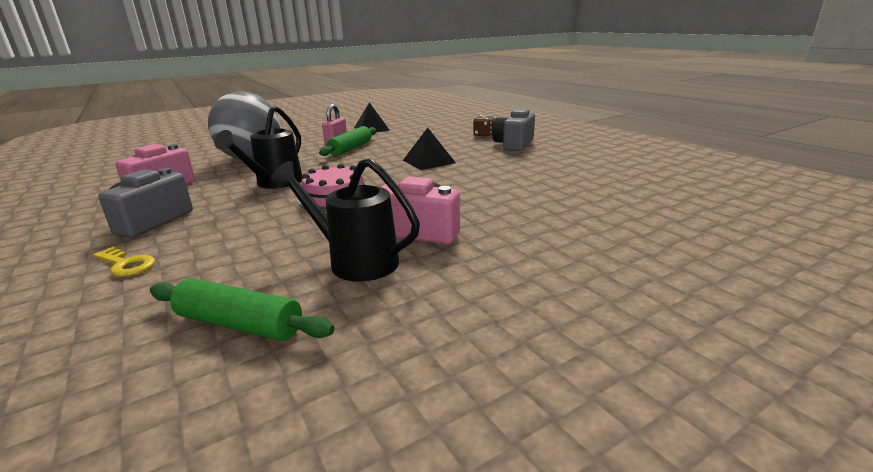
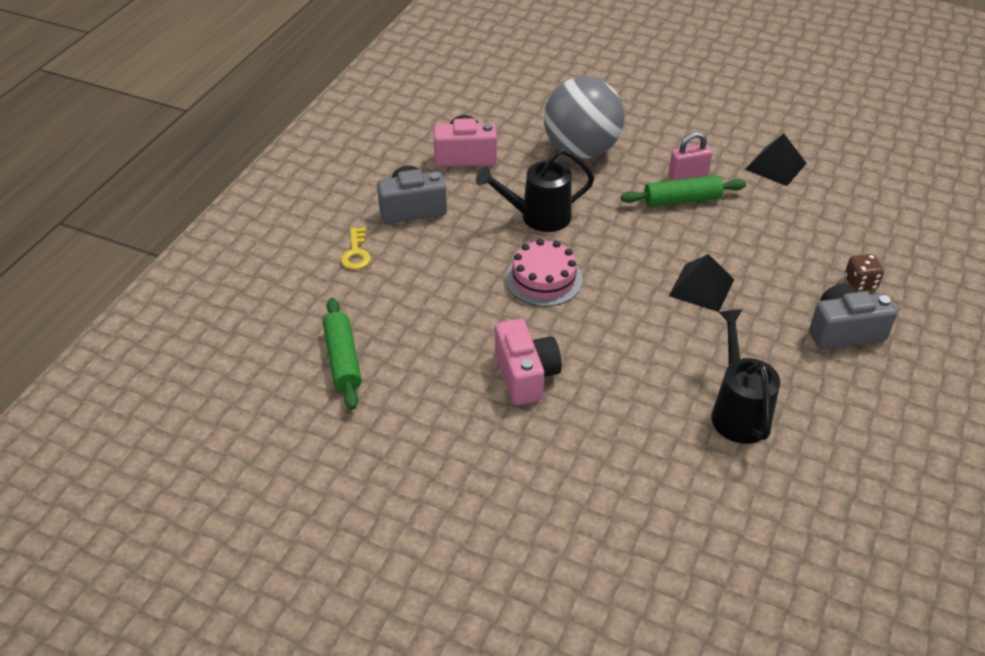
camera: 55 degrees right, 20 degrees up
black watering can [271,158,420,282] -> black watering can moved to [711,309,780,444]

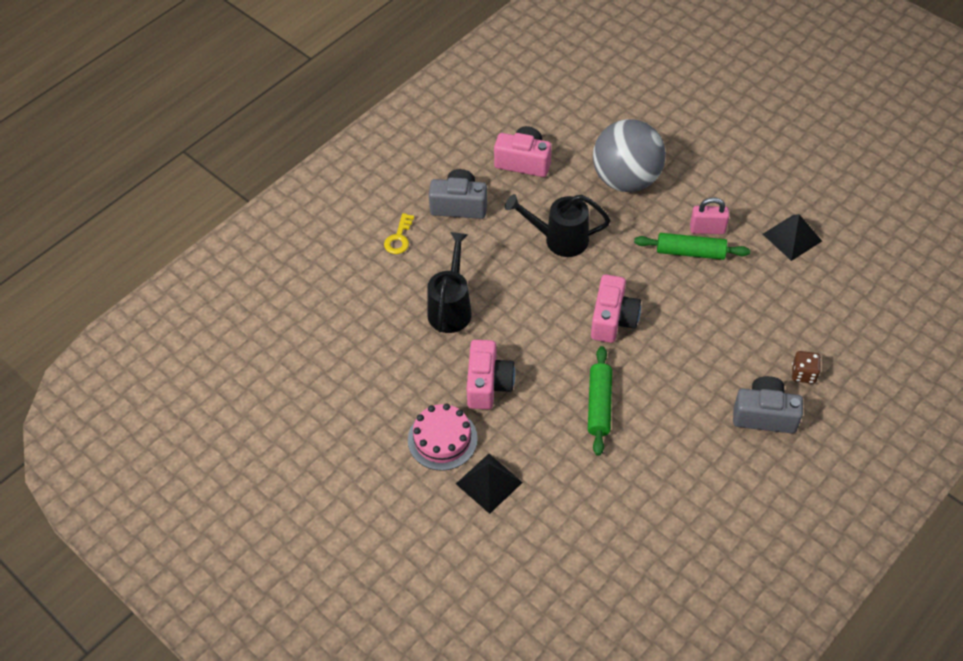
camera: 20 degrees right, 10 degrees up
green rolling pin [323,298,362,410] -> green rolling pin moved to [588,346,612,456]
pink cake [505,239,583,307] -> pink cake moved to [408,404,478,471]
black pyramid [669,254,734,312] -> black pyramid moved to [456,454,523,514]
black watering can [711,309,780,444] -> black watering can moved to [427,232,472,333]
none -> pink camera [591,275,641,343]

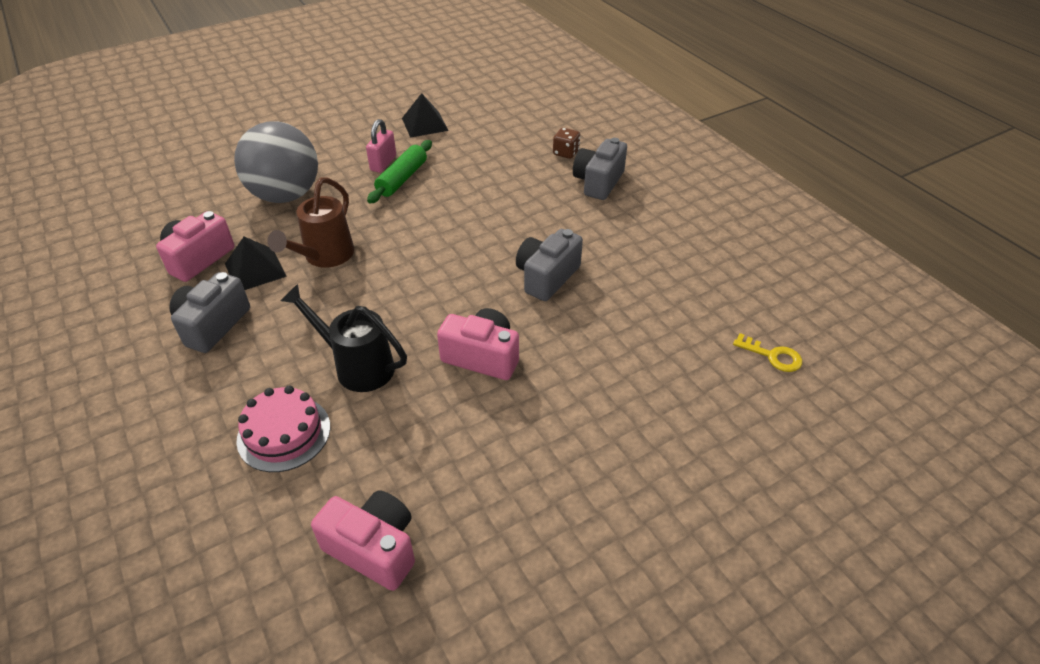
camera: 75 degrees left, 10 degrees down
yellow key [384,213,414,254] -> yellow key moved to [733,333,802,372]
pink cake [408,404,478,471] -> pink cake moved to [236,386,330,472]
black pyramid [456,454,523,514] -> black pyramid moved to [225,237,287,290]
black watering can [505,194,610,257] -> brown watering can [267,177,354,268]
green rolling pin [588,346,612,456] -> grey camera [516,229,583,301]
pink camera [591,275,641,343] -> pink camera moved to [311,491,415,591]

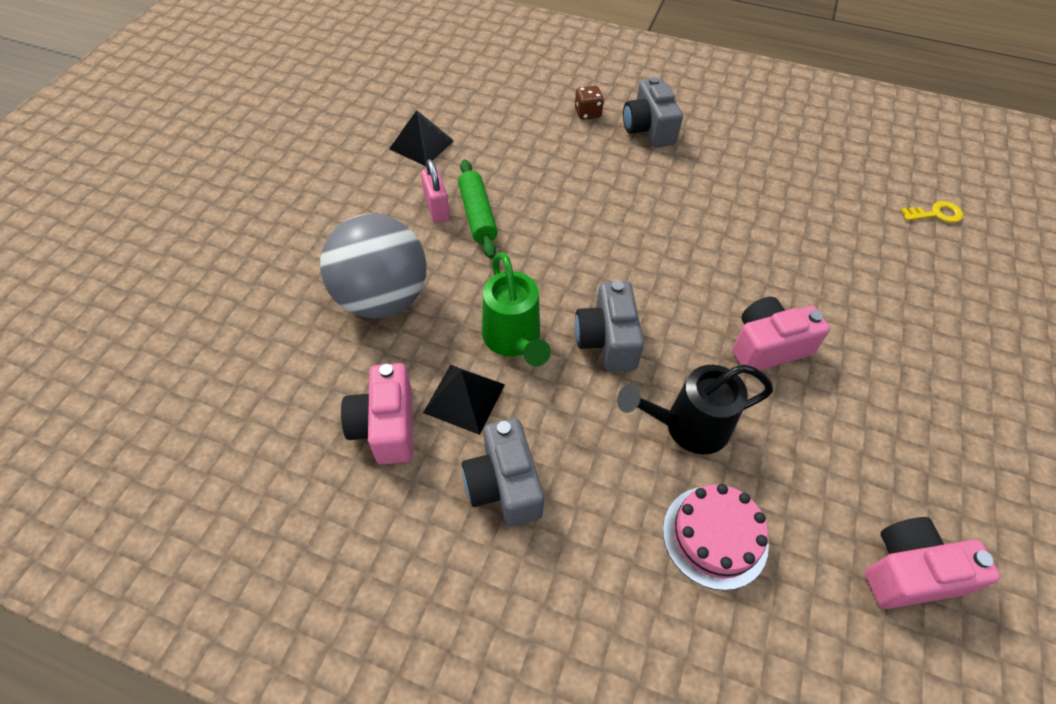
camera: 40 degrees left, 10 degrees up
brown watering can [267,177,354,268] -> green watering can [482,252,551,366]
grey camera [516,229,583,301] -> grey camera moved to [575,281,644,372]

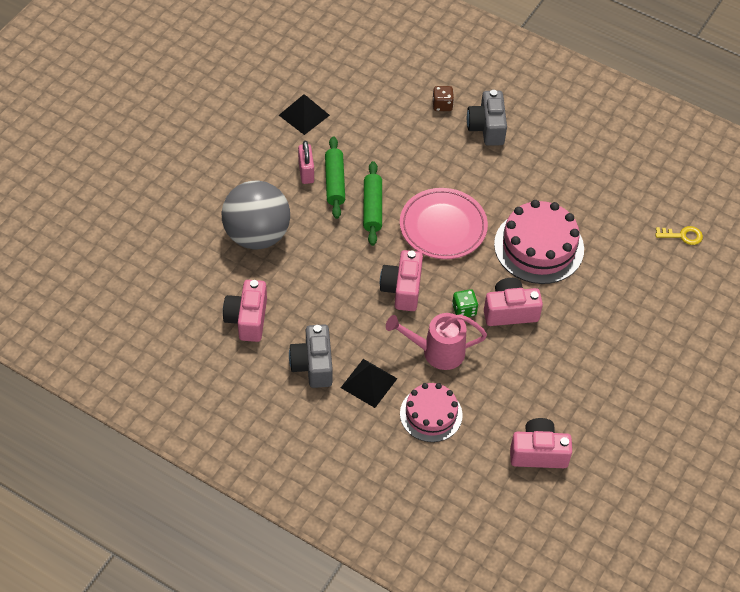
camera: 10 degrees right, 0 degrees up
black pyramid [423,365,505,435] -> black pyramid moved to [341,359,398,408]
green watering can [482,252,551,366] -> none
grey camera [575,281,644,372] -> pink camera [380,250,423,311]
black watering can [617,364,773,455] -> pink watering can [386,313,487,370]
none -> green rolling pin [363,161,382,246]
none -> pink plate [400,188,488,259]
none -> green dice [452,289,478,317]
none -> pink cake [494,200,584,284]

